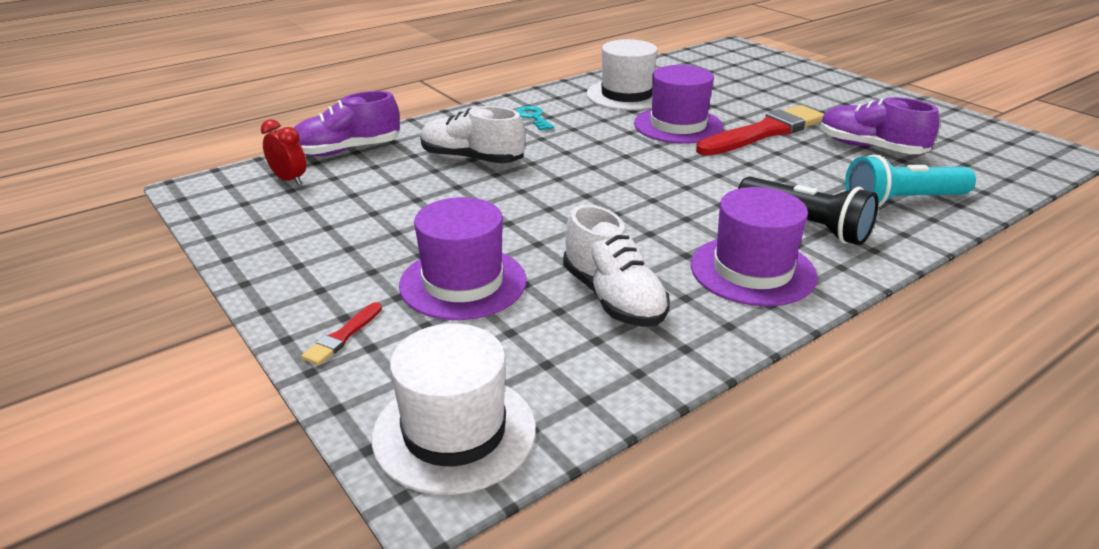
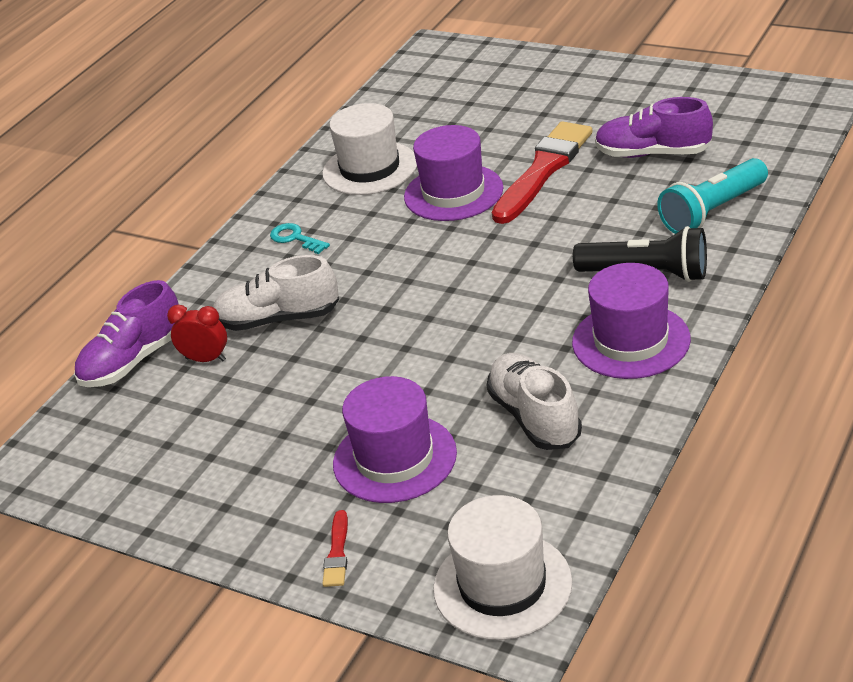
camera: 20 degrees left, 5 degrees up
red clock [261,119,306,186] -> red clock moved to [167,305,227,362]
white shoe [563,205,670,327] -> white shoe turned 150 degrees counterclockwise [487,353,582,450]

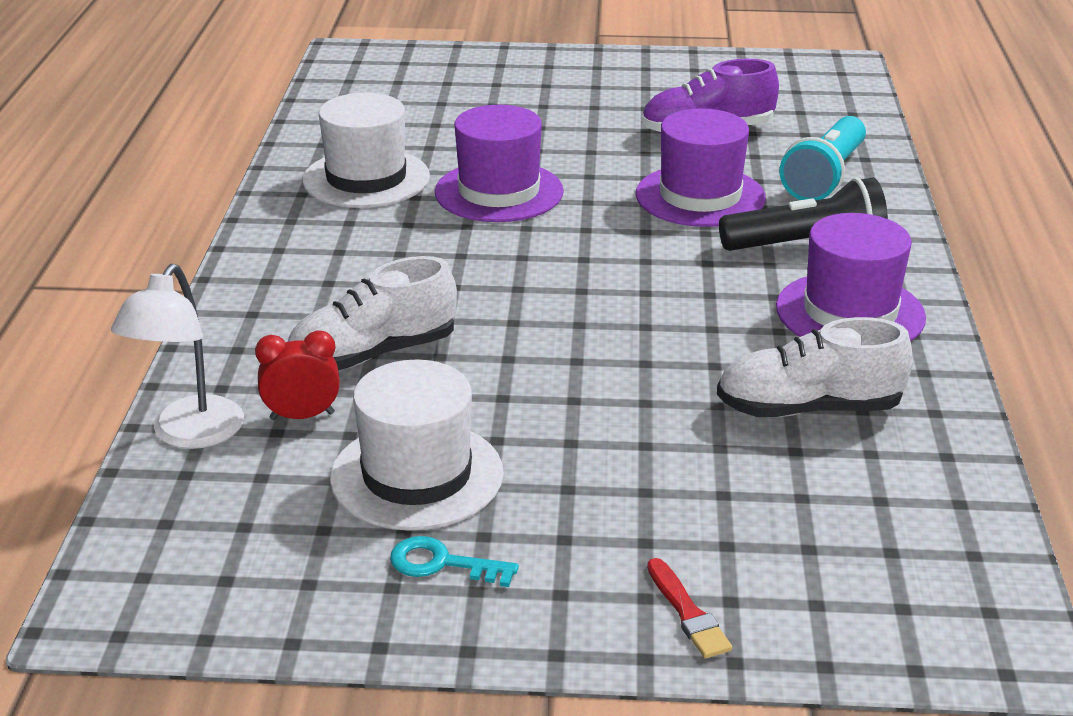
camera: 30 degrees left, 5 degrees down
purple shoe [74,280,179,387] -> white lamp [111,264,244,449]
turquoise key [270,223,330,254] -> turquoise key moved to [390,536,519,587]
purple hat [333,376,457,503] -> purple hat moved to [636,108,766,227]
white hat [433,495,573,640] -> white hat moved to [330,359,504,531]
white shoe [487,353,582,450] -> white shoe turned 45 degrees counterclockwise [717,317,913,417]
red brush [492,121,592,224] -> none

